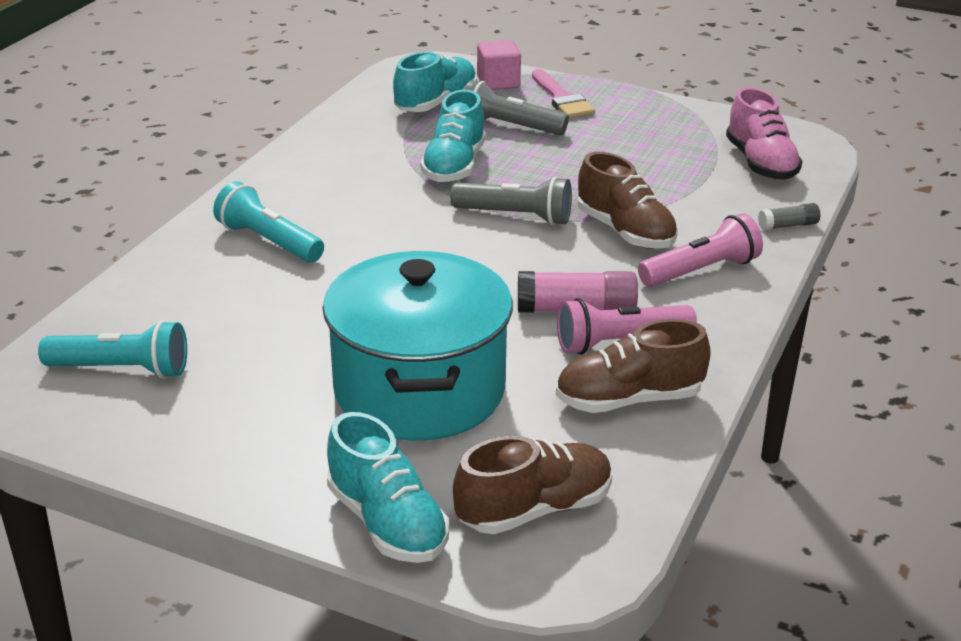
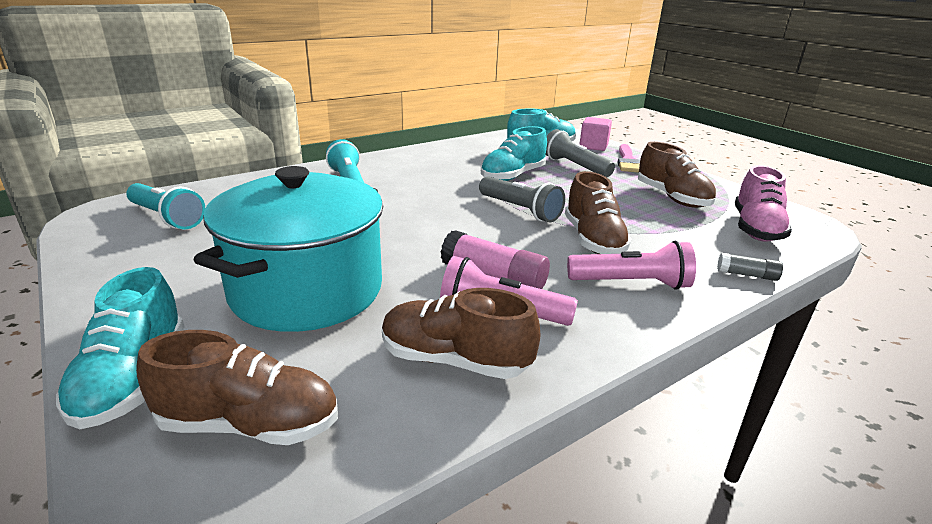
camera: 30 degrees right, 5 degrees down
none -> brown shoe [638,142,716,208]

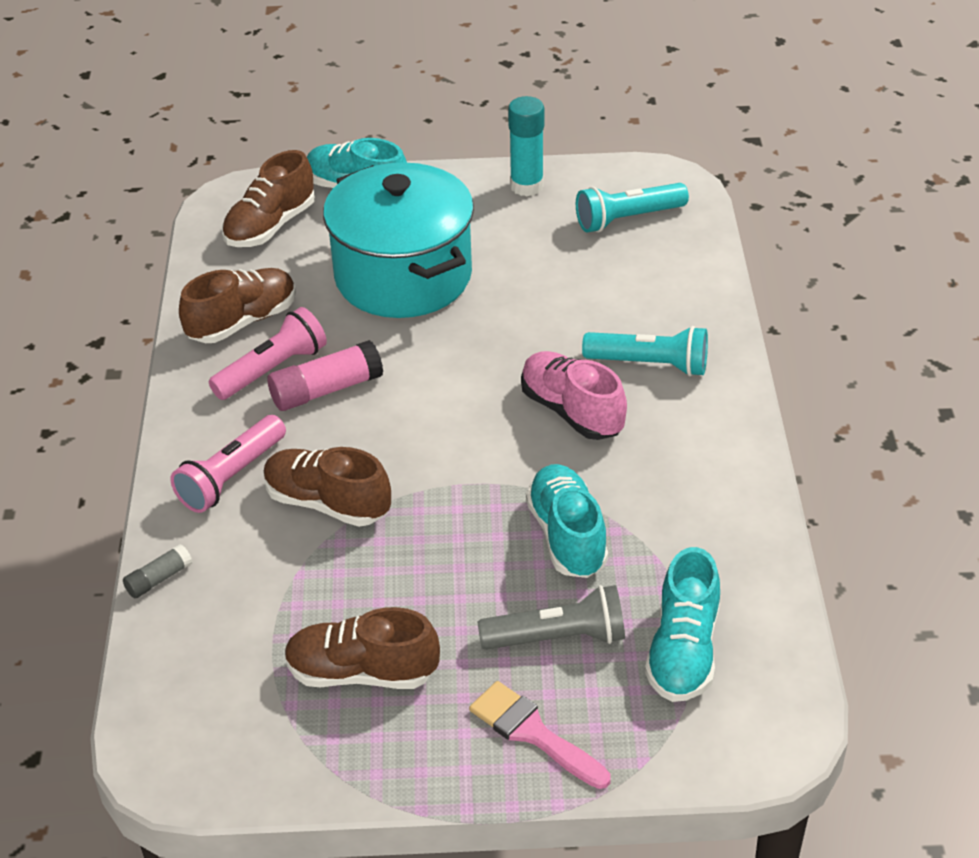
camera: 125 degrees right, 15 degrees up
grey flashlight [479,176,565,222] -> none
pink cube [580,117,612,151] -> none
pink shoe [735,165,792,242] -> pink shoe moved to [521,351,627,440]
none -> turquoise glue stick [508,96,544,196]

